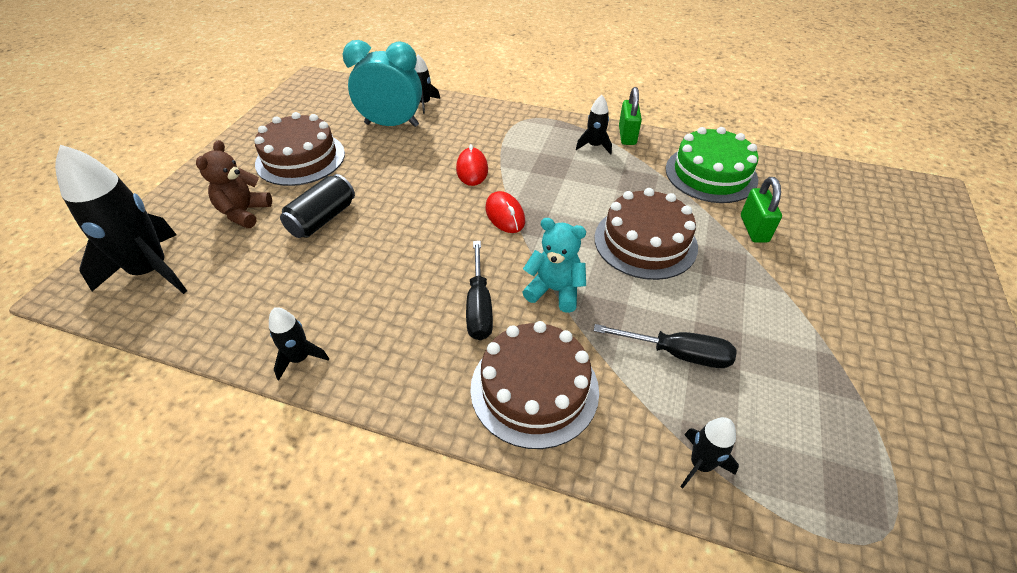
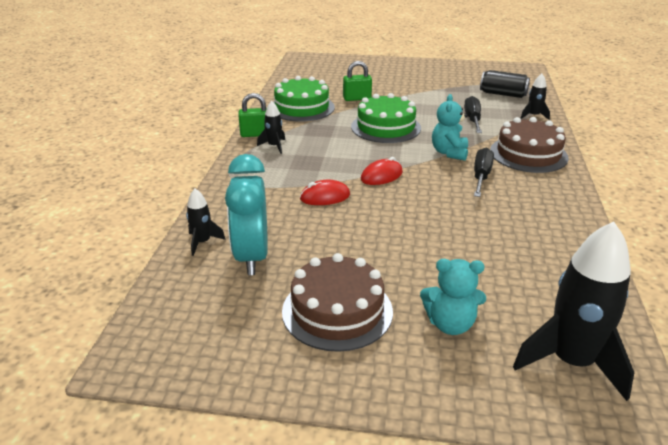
camera: 100 degrees left, 15 degrees down
brown teddy bear [196,140,272,228] -> turquoise teddy bear [420,259,486,335]
black rocket [269,307,329,380] -> none
black can [280,174,355,238] -> black can moved to [480,70,530,98]
black screwdriver [466,241,493,340] -> black screwdriver turned 60 degrees counterclockwise [474,148,494,197]
brown cake [594,188,698,280] -> green cake [351,93,421,143]

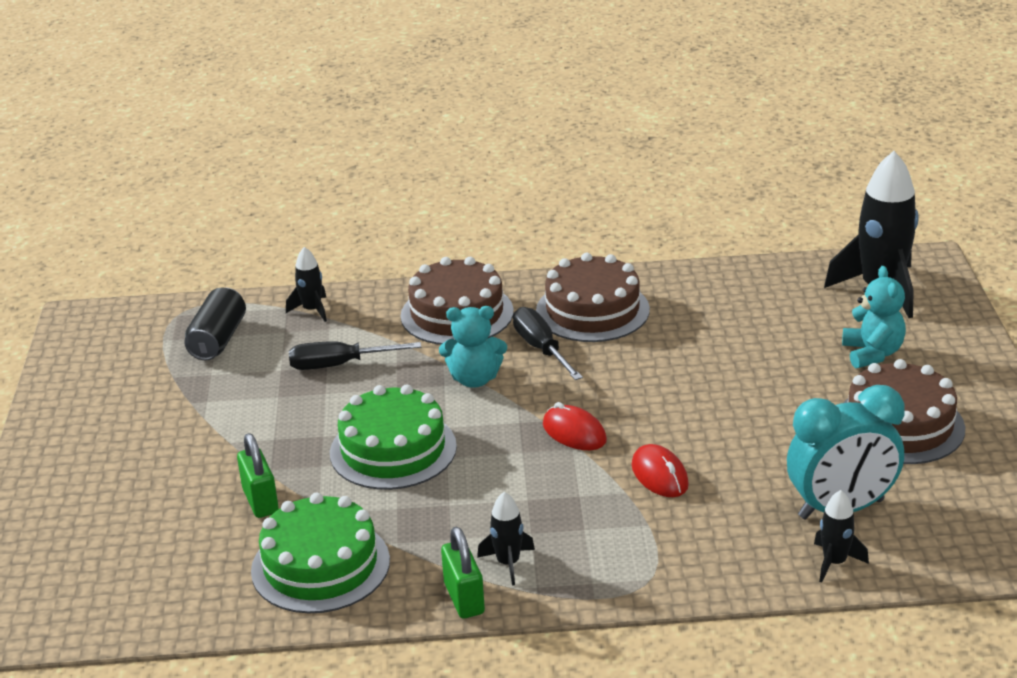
camera: 100 degrees left, 0 degrees up
black screwdriver [474,148,494,197] -> black screwdriver turned 60 degrees clockwise [513,307,583,380]
none -> brown cake [536,253,650,342]

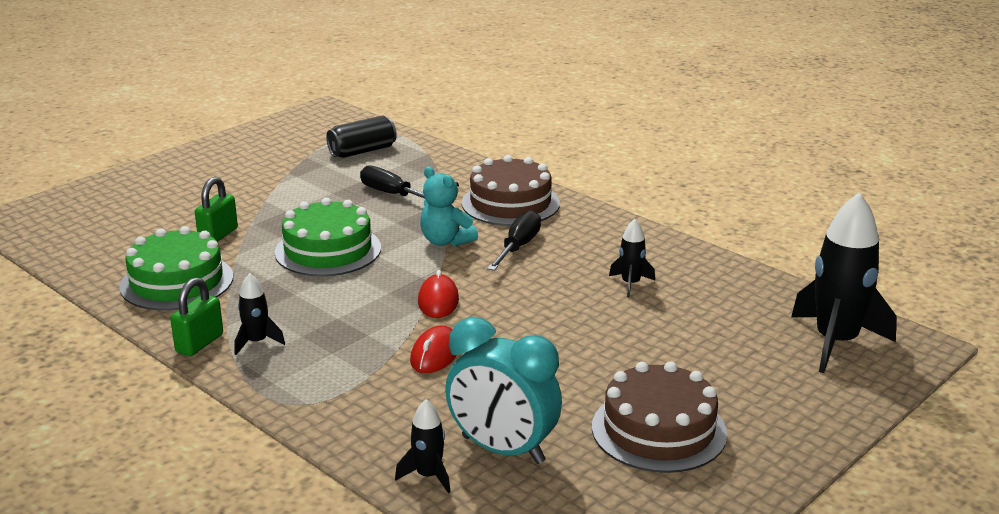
camera: 45 degrees right, 5 degrees down
black rocket [286,247,327,322] -> black rocket moved to [609,219,655,297]
brown cake [536,253,650,342] -> none
turquoise teddy bear [842,266,906,369] -> none

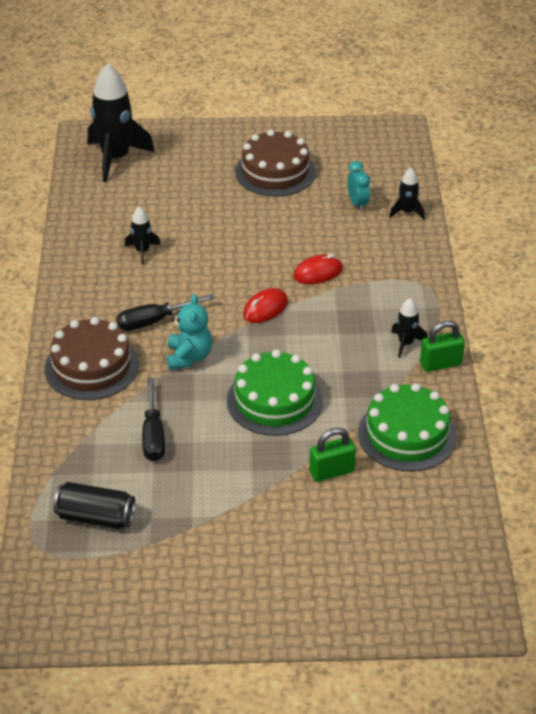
camera: 135 degrees left, 15 degrees up
turquoise clock [445,317,562,464] -> turquoise clock [347,161,370,212], size x0.52

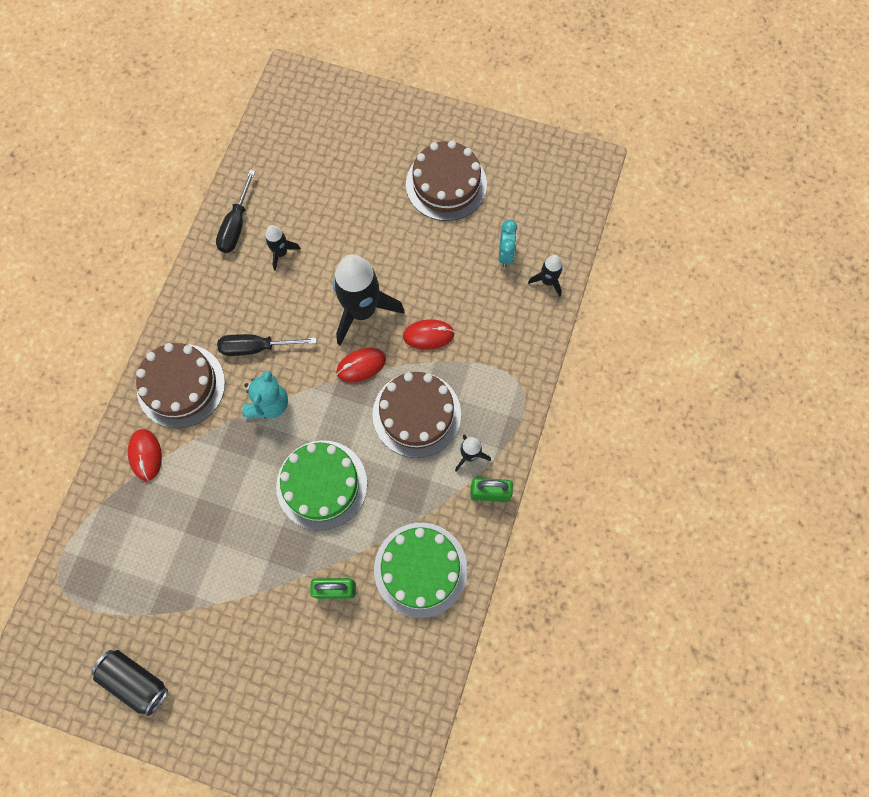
camera: 20 degrees right, 30 degrees up
black can [53,482,135,529] -> black can moved to [91,650,168,716]
black rocket [88,63,155,182] -> black rocket moved to [333,254,405,345]
black screwdriver [142,378,165,461] -> black screwdriver moved to [216,170,256,253]
none -> red mouse [128,429,162,481]
none -> brown cake [373,372,461,458]

